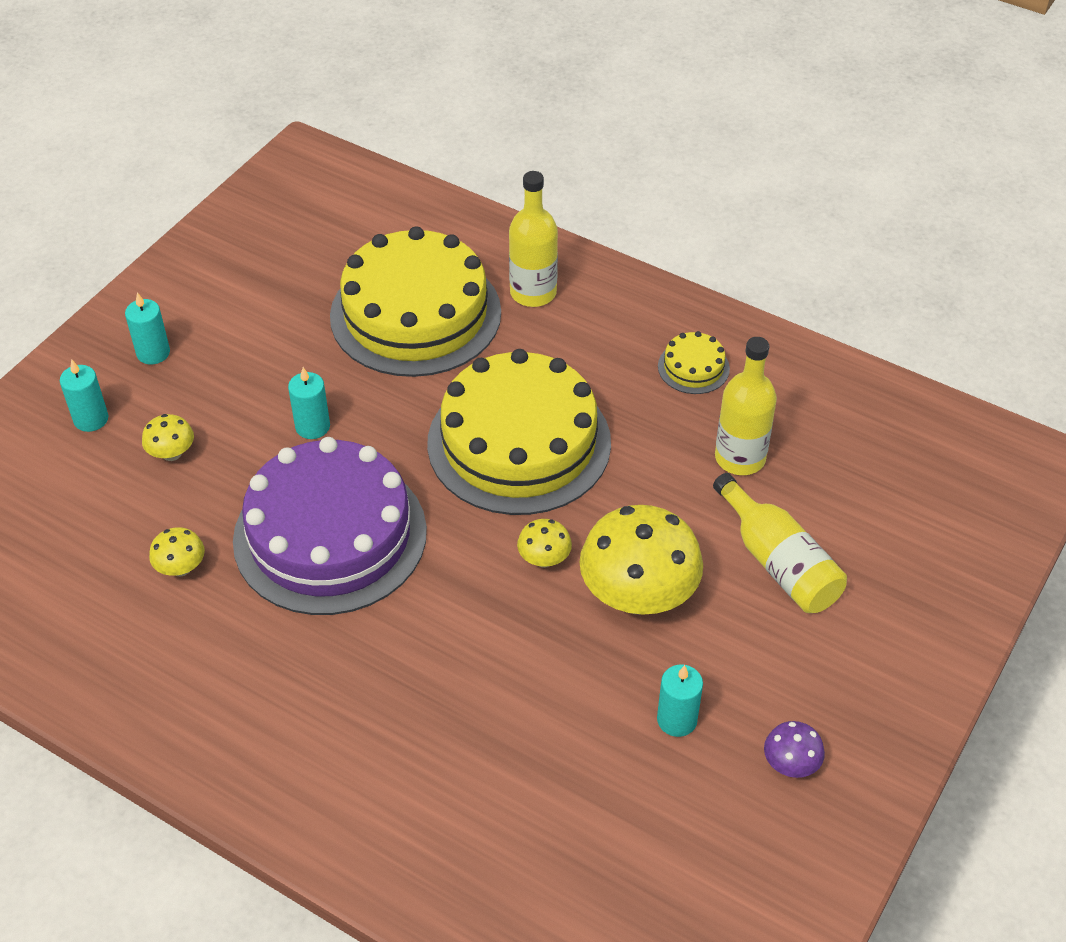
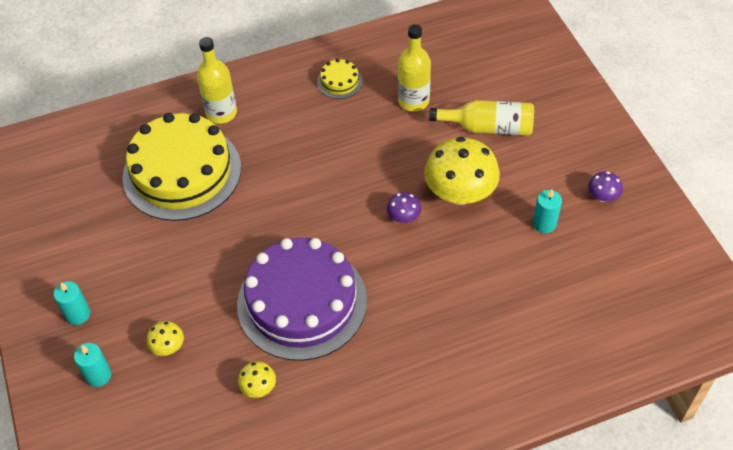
camera: 50 degrees left, 5 degrees up
turquoise candle [288,367,330,439] -> none
yellow cake [427,349,611,515] -> none
yellow mushroom [517,519,572,568] -> purple mushroom [387,192,421,223]

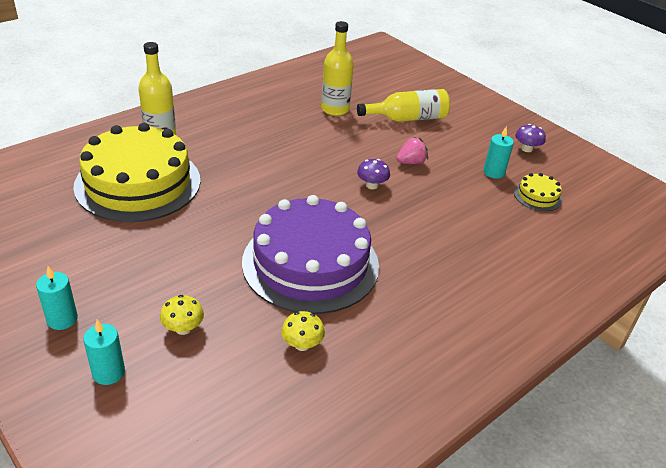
camera: 25 degrees left, 15 degrees down
yellow cake [317,59,362,99] -> yellow cake moved to [514,173,562,211]
yellow mushroom [424,137,500,205] -> pink strawberry [397,137,428,164]

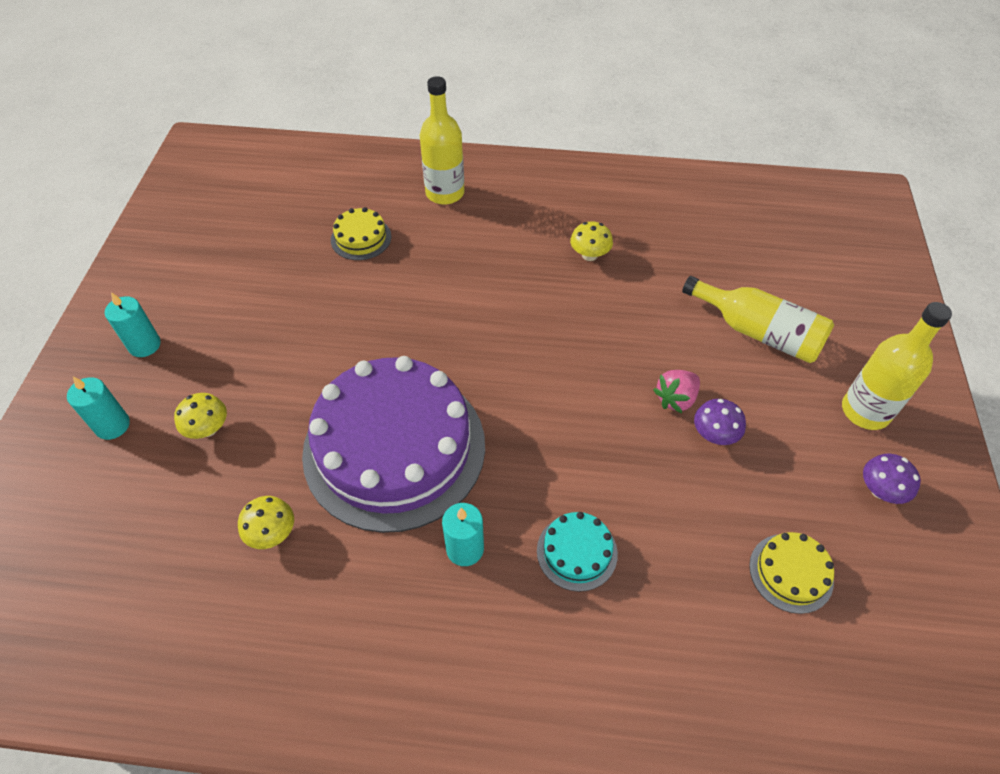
camera: 50 degrees right, 15 degrees up
yellow cake [73,123,201,222] -> yellow cake [331,207,391,260], size x0.41
yellow bottle [321,21,354,116] -> yellow bottle moved to [842,302,952,430]
purple mushroom [357,159,390,189] -> purple mushroom moved to [694,399,746,445]
pink strawberry [397,137,428,164] -> pink strawberry turned 120 degrees clockwise [653,370,700,413]
turquoise candle [483,126,514,179] -> turquoise candle moved to [442,503,484,566]
none -> turquoise cake [537,512,618,592]
none -> yellow mushroom [570,221,613,261]

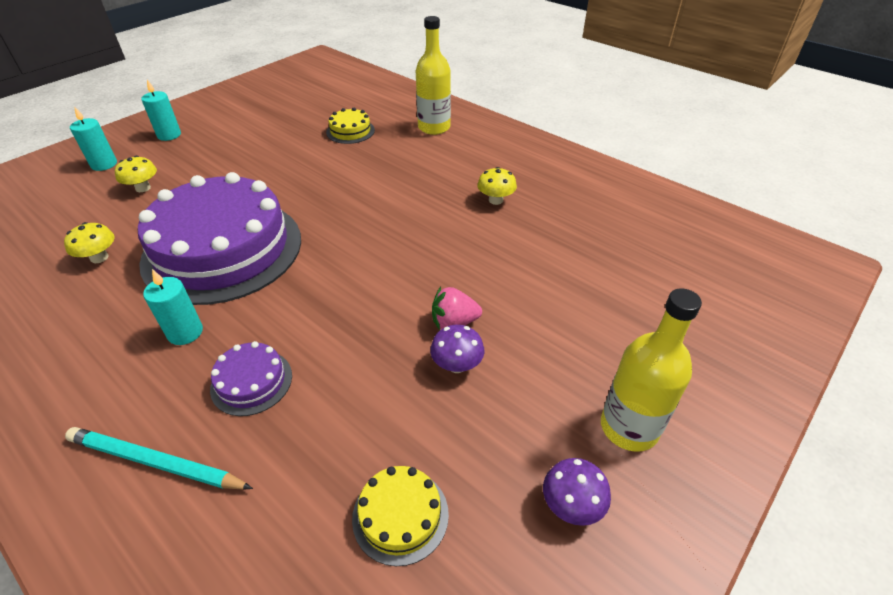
camera: 35 degrees right, 10 degrees down
turquoise cake [537,512,618,592] -> purple cake [210,341,292,416]
yellow bottle [682,276,834,363] -> none
none -> turquoise pencil [65,427,253,490]

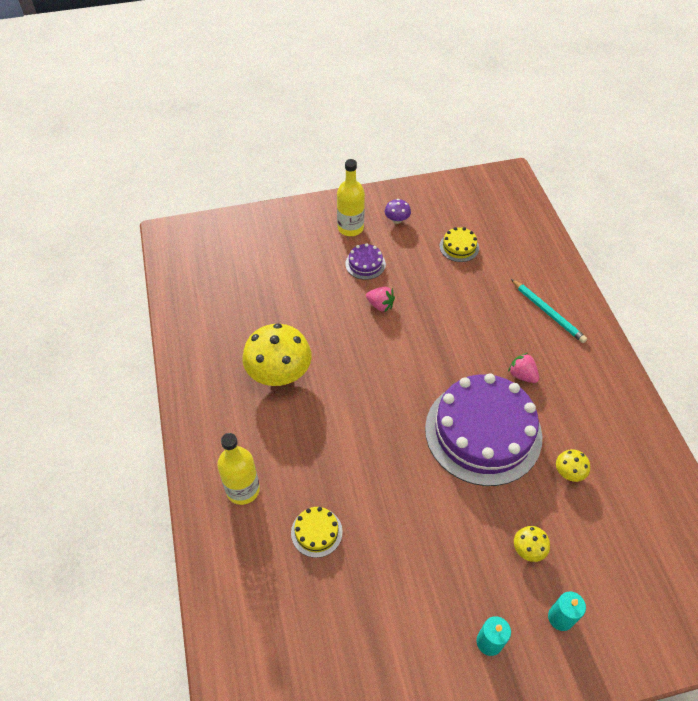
camera: 145 degrees left, 10 degrees up
turquoise candle [143,269,203,345] -> pink strawberry [508,353,539,383]
purple cake [210,341,292,416] -> purple cake moved to [345,243,386,280]
purple mushroom [430,325,484,373] -> none
yellow mushroom [477,167,517,205] -> yellow mushroom [242,323,312,386], size x2.19

